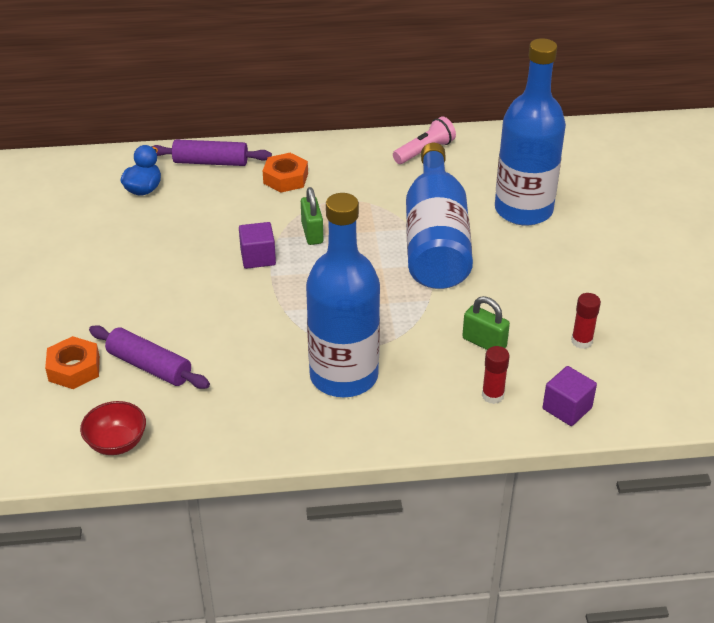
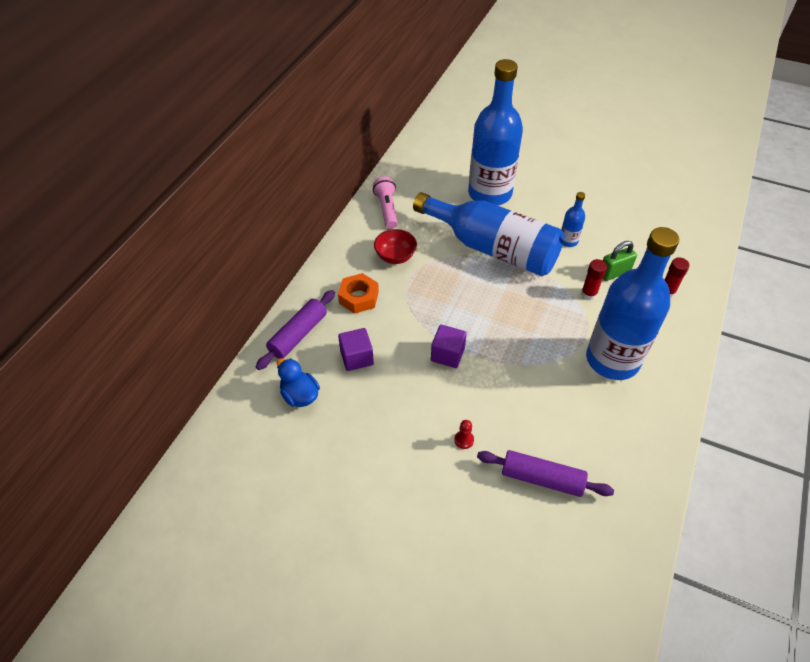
camera: 60 degrees left, 10 degrees up
orange nut [45,336,100,389] -> none
red bowl [80,401,146,455] -> red bowl moved to [374,229,417,264]
purple rolling pin [89,325,210,389] -> purple rolling pin turned 45 degrees clockwise [477,450,614,497]
green padlock [301,187,323,245] -> none
purple cube [543,366,597,426] -> purple cube moved to [338,328,374,371]
red glue stick [571,293,601,349] -> red glue stick moved to [581,259,607,300]
none -> red pawn [454,420,474,449]
none -> blue bottle [562,192,585,247]

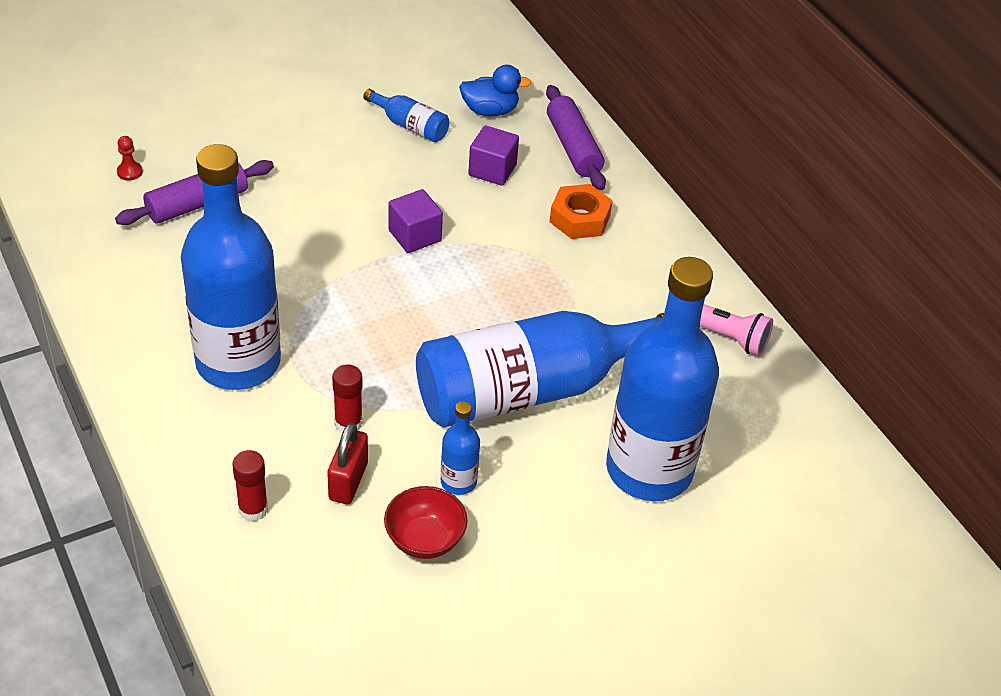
camera: 125 degrees right, 5 degrees down
red bowl [374,229,417,264] -> red bowl moved to [384,486,467,559]
red pawn [454,420,474,449] -> red pawn moved to [117,136,143,181]
green padlock [603,241,637,281] -> red padlock [327,423,368,504]
none -> blue bottle [363,89,449,142]

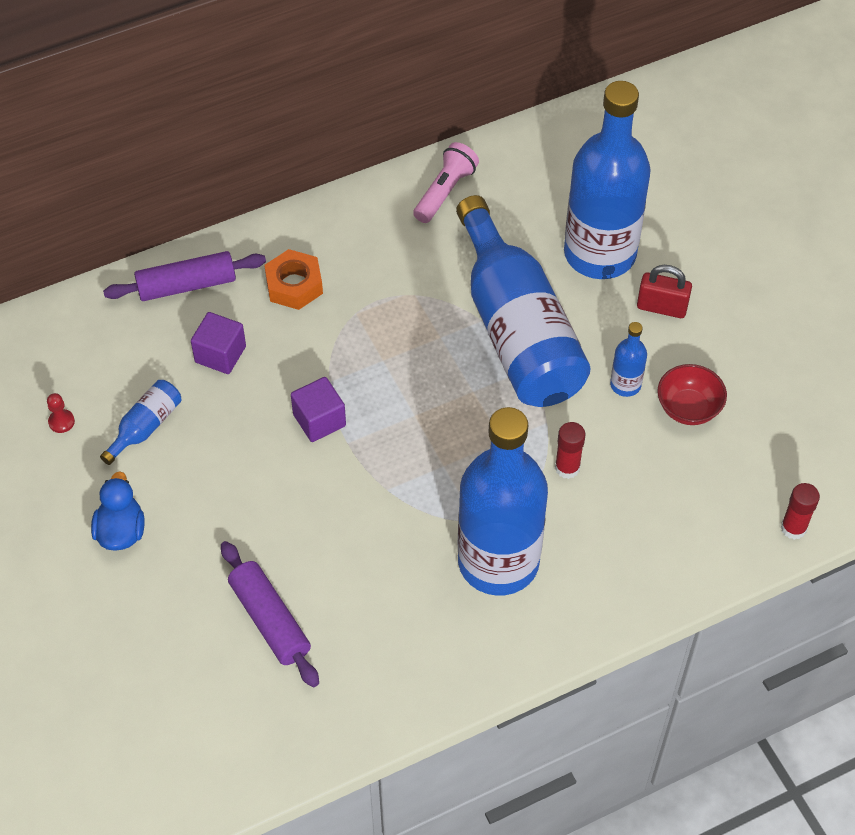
camera: 85 degrees left, 10 degrees up
red pawn [117,136,143,181] -> red pawn moved to [47,393,75,433]
red glue stick [232,450,268,522] -> red glue stick moved to [781,483,820,540]
red padlock [327,423,368,504] -> red padlock moved to [637,265,692,318]
blue duck [459,65,532,116] -> blue duck moved to [91,471,144,551]

